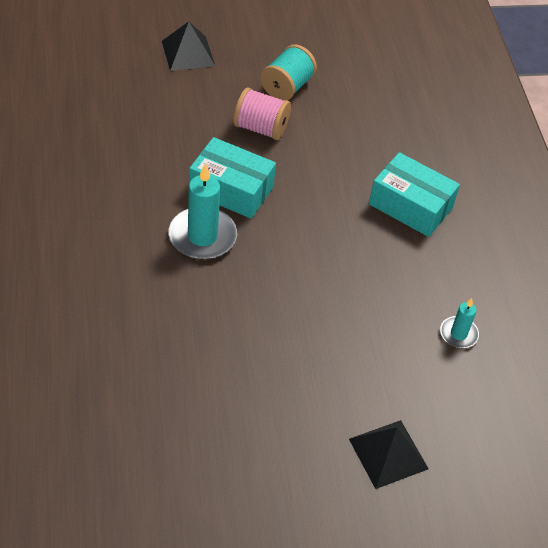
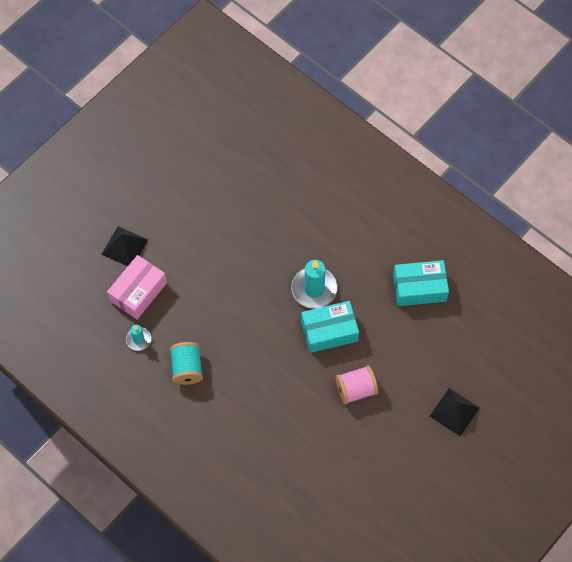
camera: 145 degrees right, 15 degrees up
turquoise spool [260,44,317,100] -> turquoise spool moved to [170,342,203,385]
turquoise box [369,152,460,237] -> turquoise box moved to [393,260,449,306]
none -> pink box [107,255,167,319]

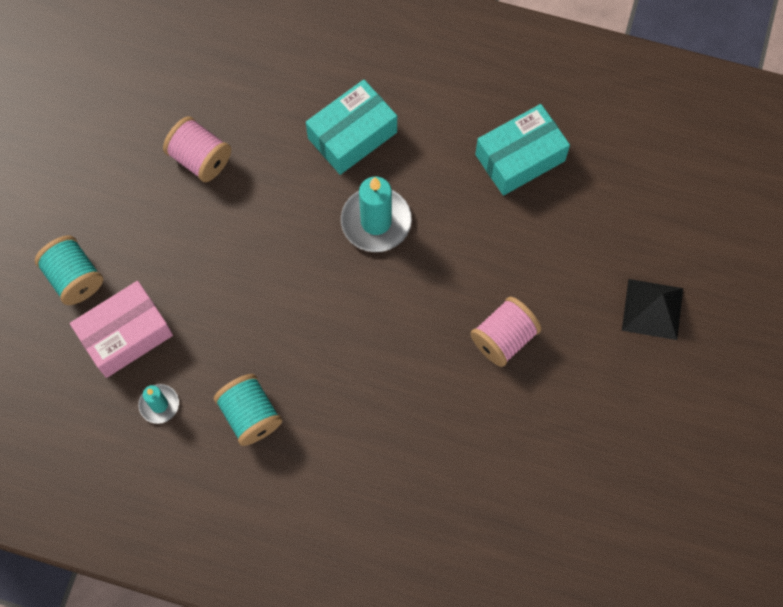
camera: 25 degrees left, 5 degrees up
black pyramid [101,226,148,266] -> turquoise spool [35,235,103,305]
pink box [107,255,167,319] -> pink box turned 45 degrees clockwise [70,281,173,378]
turquoise box [301,301,359,353] -> turquoise box moved to [306,79,397,175]
none -> pink spool [163,116,231,182]

